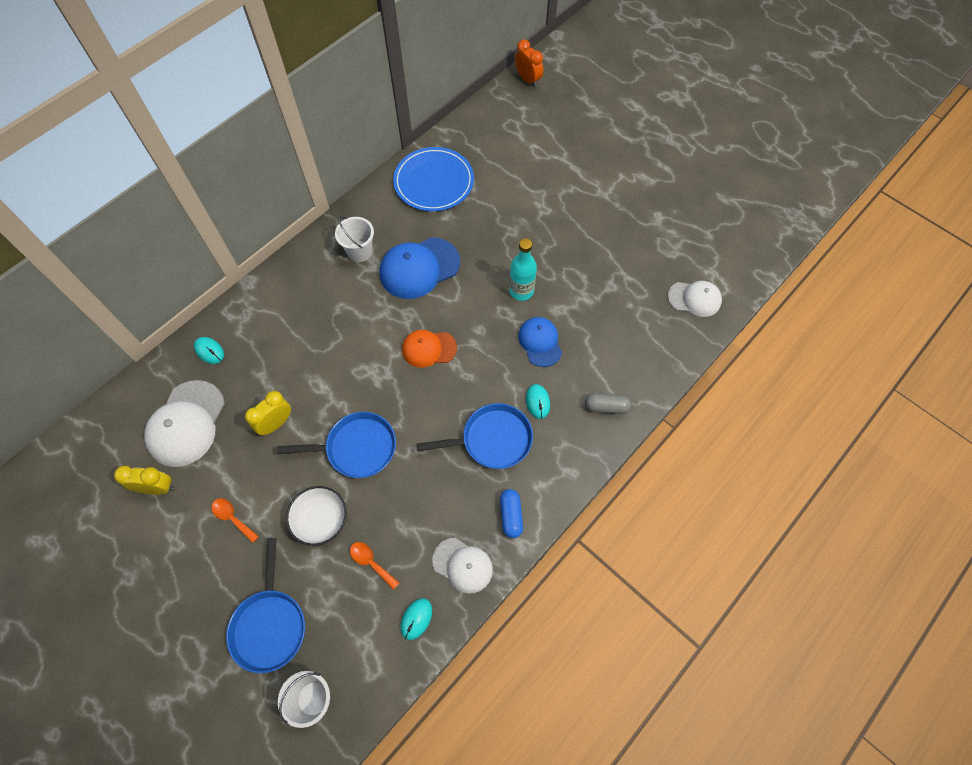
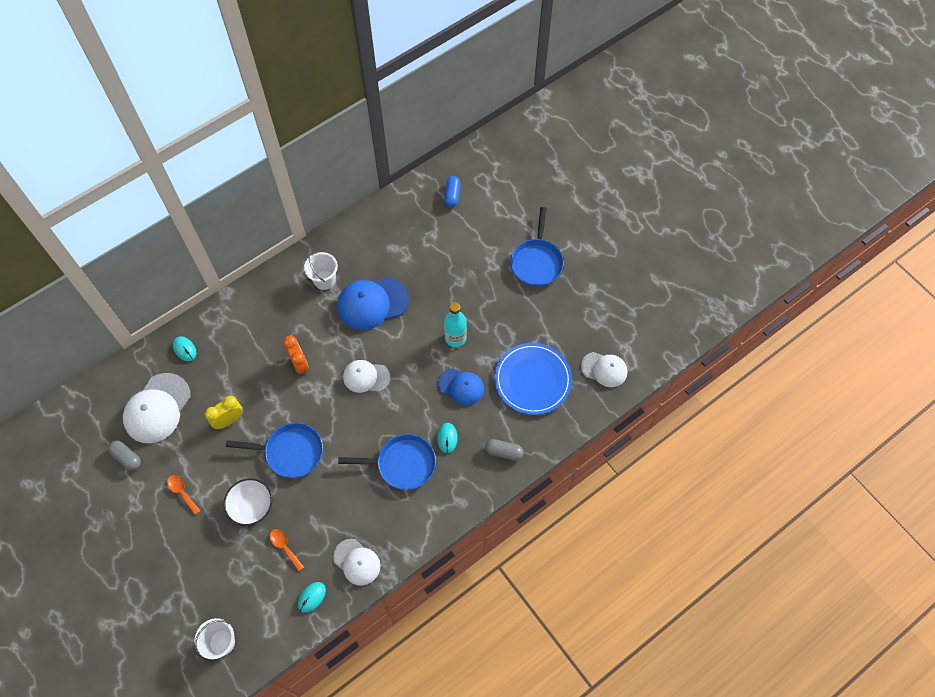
camera: 10 degrees right, 0 degrees up
yellow clock [114,466,174,495] -> grey capsule [108,440,141,471]
blue pan [226,538,305,673] -> blue pan moved to [511,207,564,287]
blue plate [393,147,474,211] -> blue plate moved to [494,343,572,415]
orange cap [402,330,457,368] -> white cap [343,360,390,393]
blue capsule [500,489,523,538] -> blue capsule moved to [444,176,460,207]
orange clock [515,39,543,87] -> orange clock moved to [283,335,309,375]
blue cap [518,317,562,367] -> blue cap turned 120 degrees clockwise [438,368,484,405]

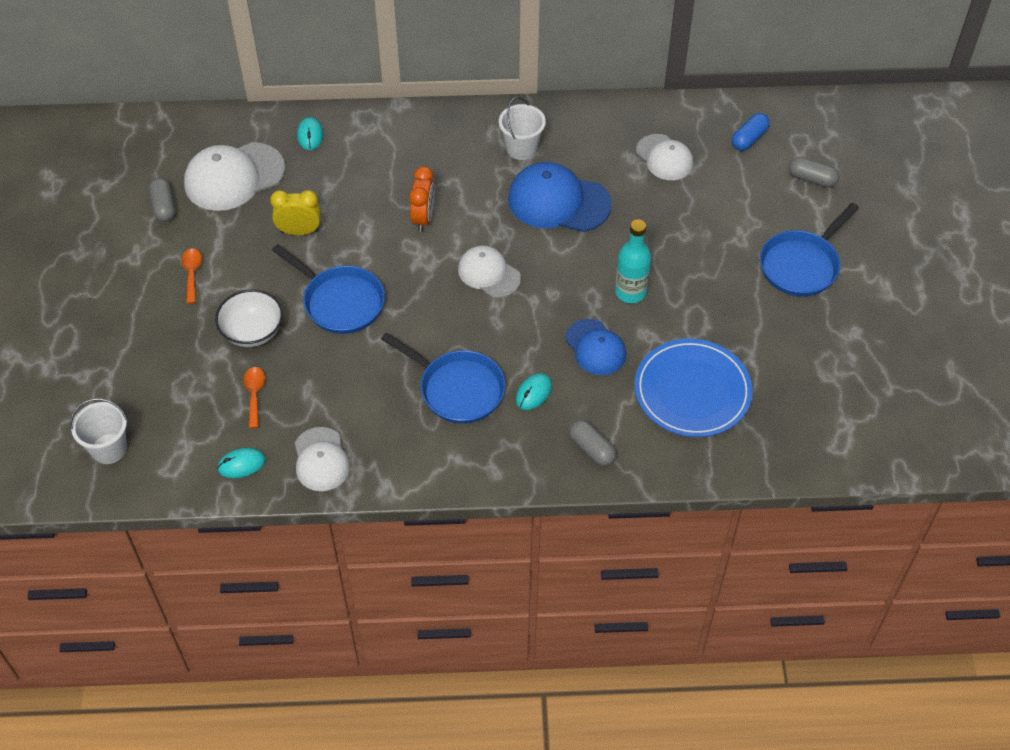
camera: 35 degrees right, 10 degrees down
white cap [581,352,627,387] -> white cap moved to [636,134,693,180]
none -> grey capsule [788,157,839,187]

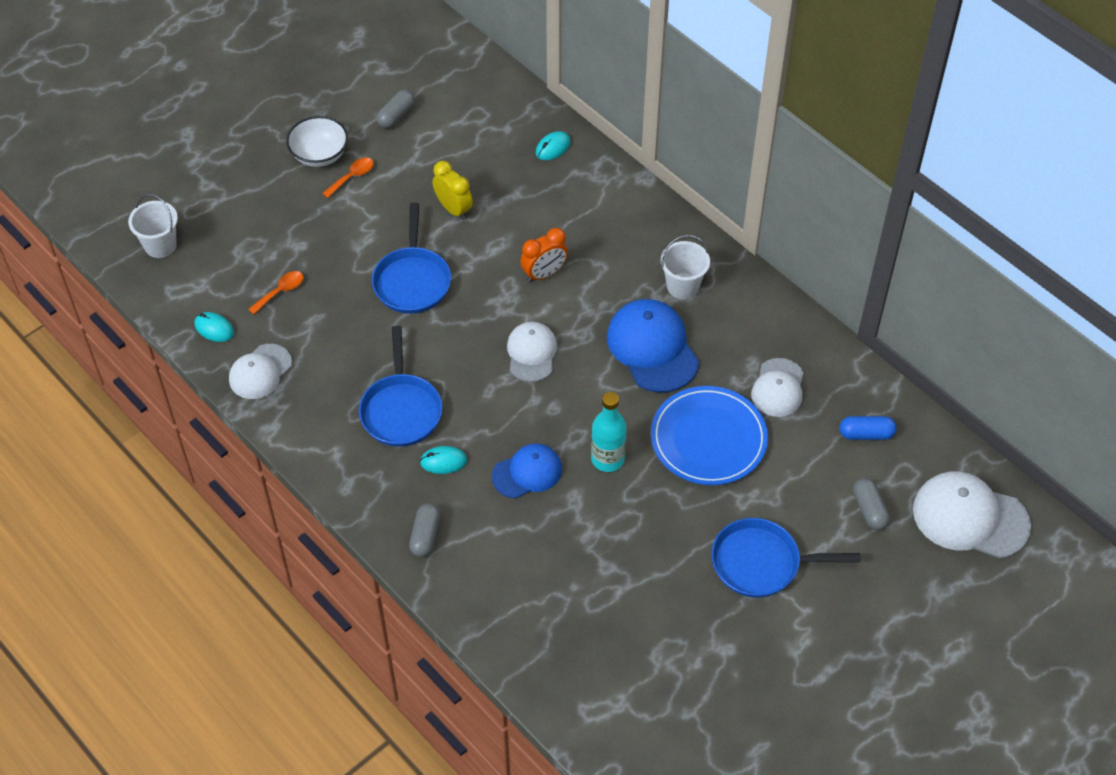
camera: 50 degrees right, 0 degrees up
white cap [184,142,285,211] -> white cap moved to [913,471,1031,559]
white bowl [215,289,283,347] -> white bowl moved to [286,116,348,167]
blue cap [565,319,626,375] -> blue cap turned 135 degrees counterclockwise [492,444,562,499]
blue plate [634,339,753,437] -> blue plate moved to [651,386,768,485]

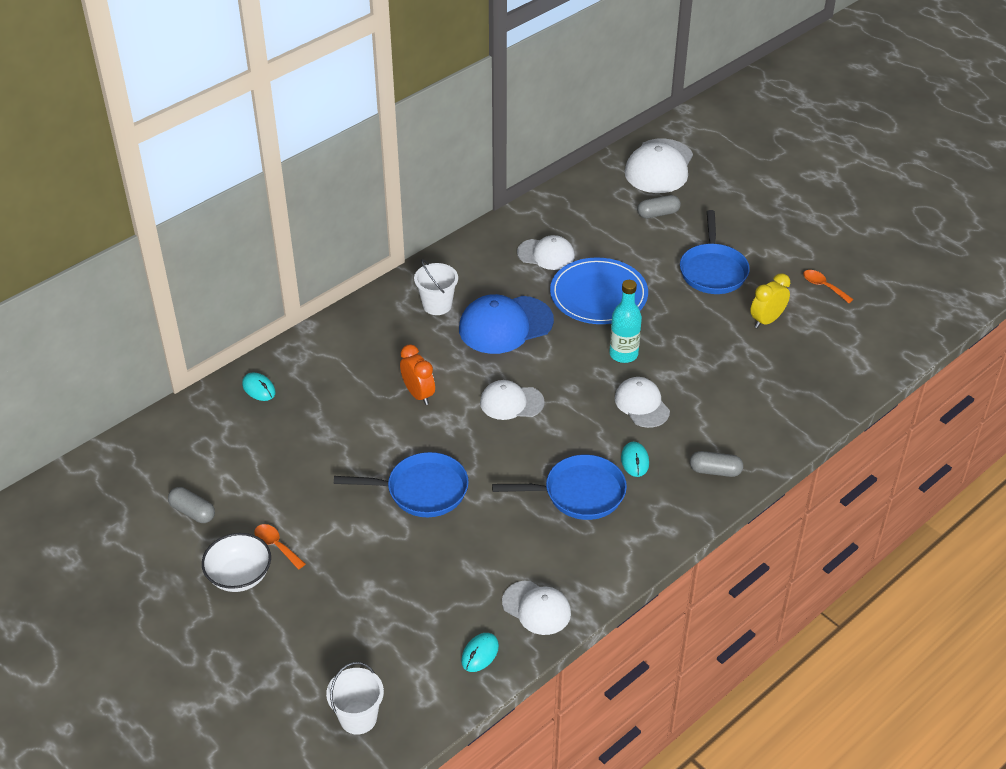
camera: 90 degrees left, 10 degrees down
orange spoon [248,271,304,314] -> orange spoon moved to [803,270,854,303]
yellow clock [433,161,473,220] -> yellow clock moved to [750,273,790,328]
blue cap [492,444,562,499] -> white cap [615,377,670,428]
blue capsule [840,416,897,440] -> none

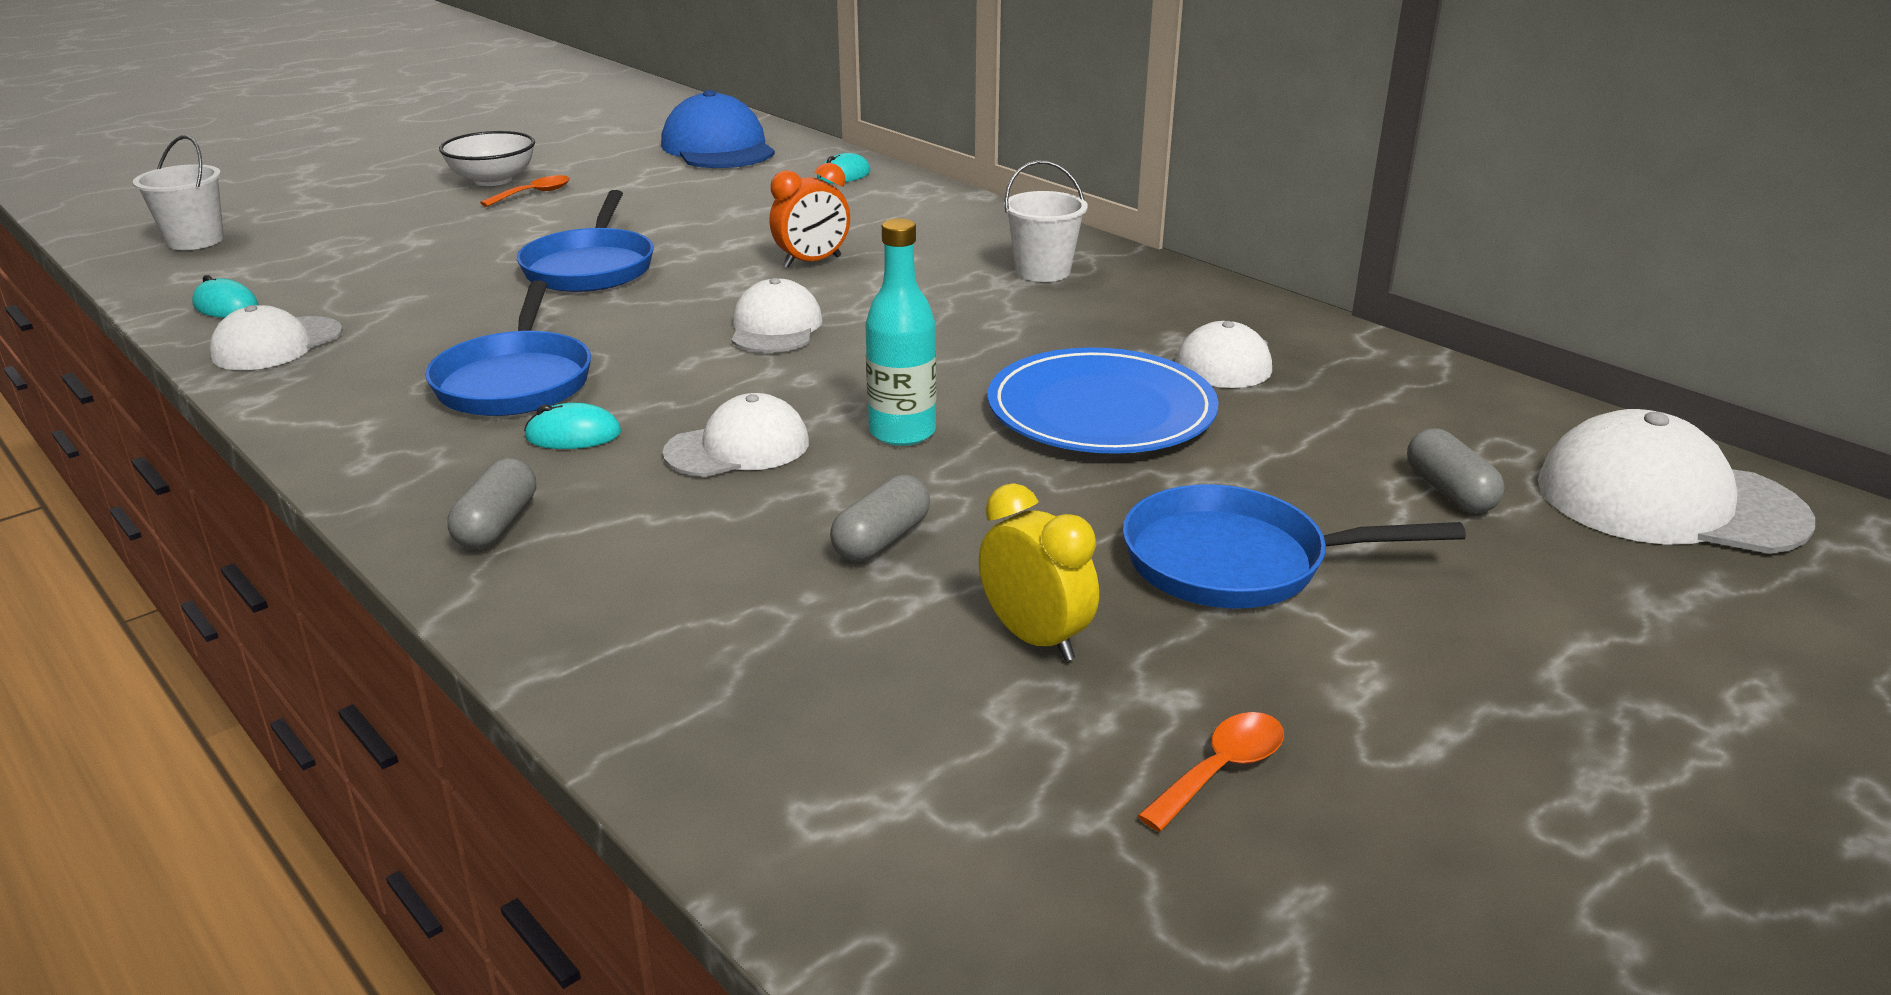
camera: 90 degrees right, 15 degrees down
grey capsule [168,487,215,523] -> grey capsule moved to [830,474,930,562]
blue cap [459,294,554,354] -> blue cap moved to [661,90,775,168]

